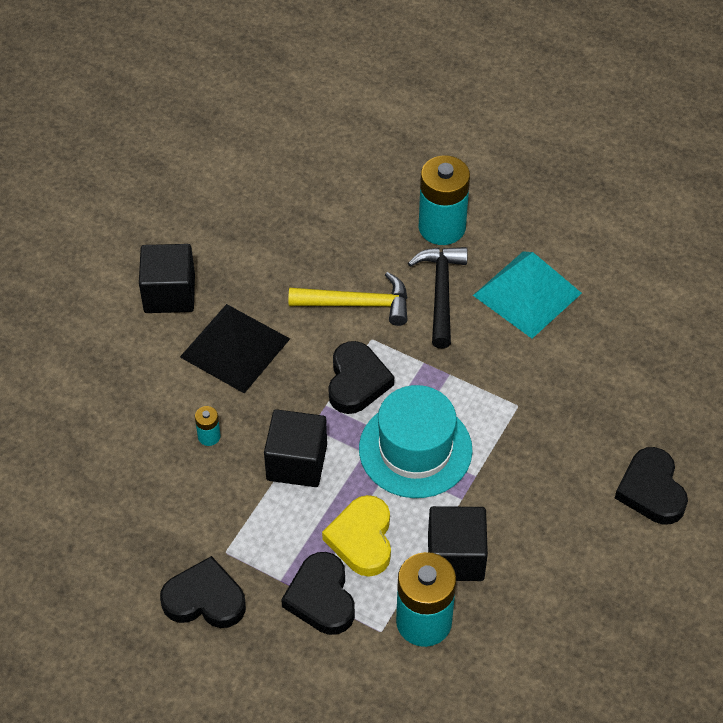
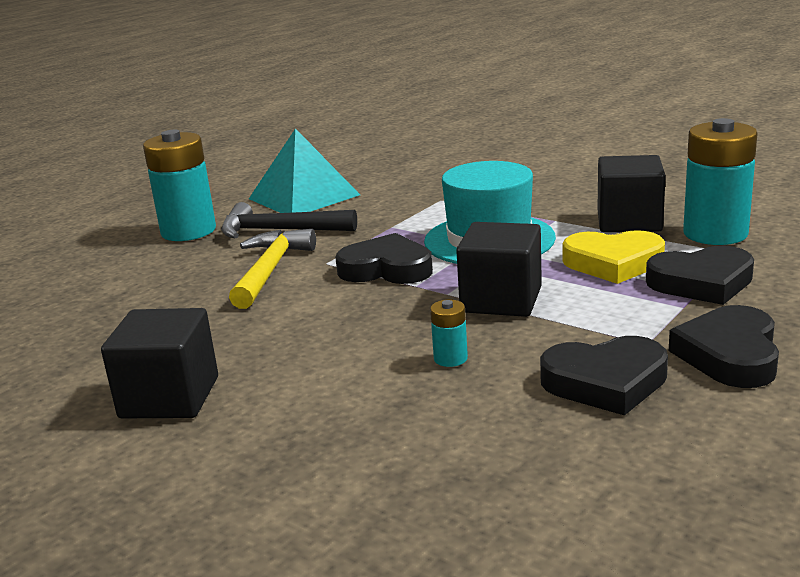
camera: 80 degrees left, 30 degrees down
black pyramid [180,304,290,393] -> none
black heart [615,447,688,524] -> black heart moved to [540,336,668,416]

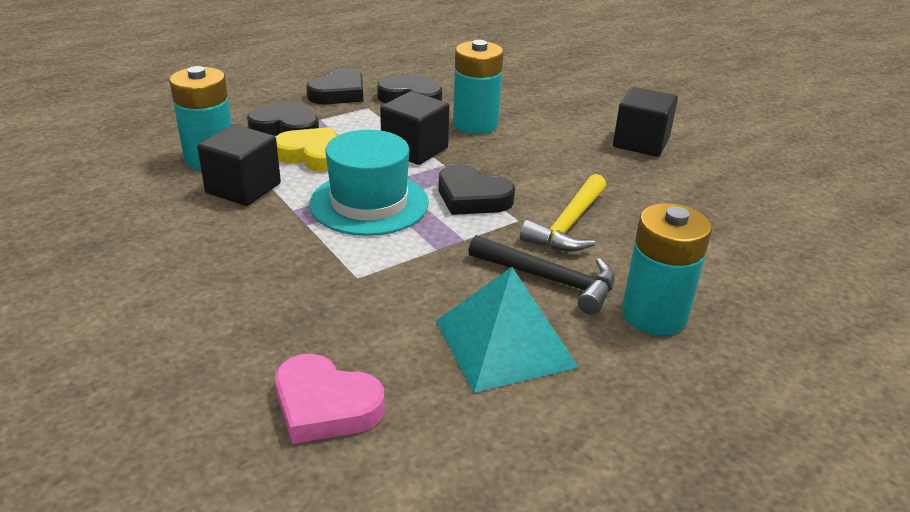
camera: 165 degrees left, 10 degrees up
turquoise battery [430,300,468,367] -> turquoise battery [453,40,504,134], size x2.28
none -> pink heart [275,354,385,444]

